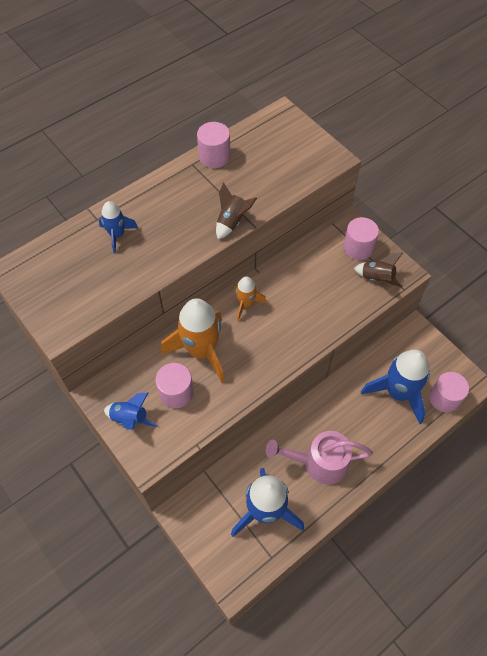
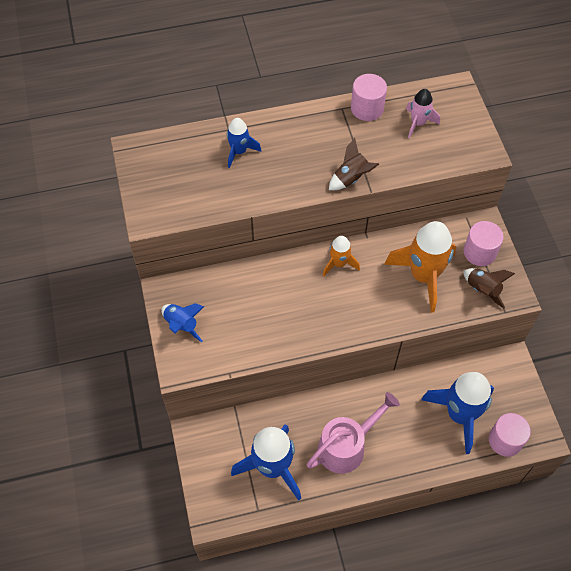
camera: 25 degrees right, 0 degrees up
pink cylinder [155,363,194,408] -> none
orange rocket [161,298,225,383] -> orange rocket moved to [384,221,456,313]
pink watering can [266,431,373,485] -> pink watering can turned 120 degrees clockwise [307,392,400,474]
none -> pink rocket [406,89,440,139]

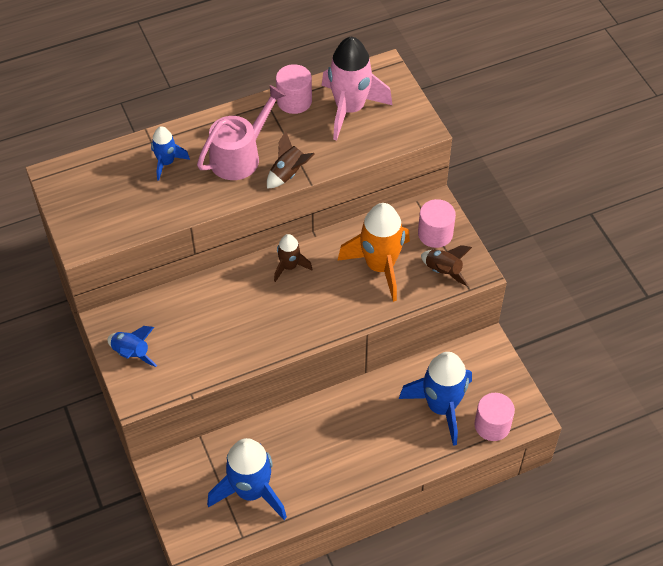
camera: 10 degrees left, 5 degrees down
pink watering can [307,392,400,474] -> pink watering can moved to [197,85,286,180]
orange rocket [323,236,360,276] -> brown rocket [274,234,312,282]
pink rocket [406,89,440,139] -> pink rocket [322,37,393,141], size x1.89

